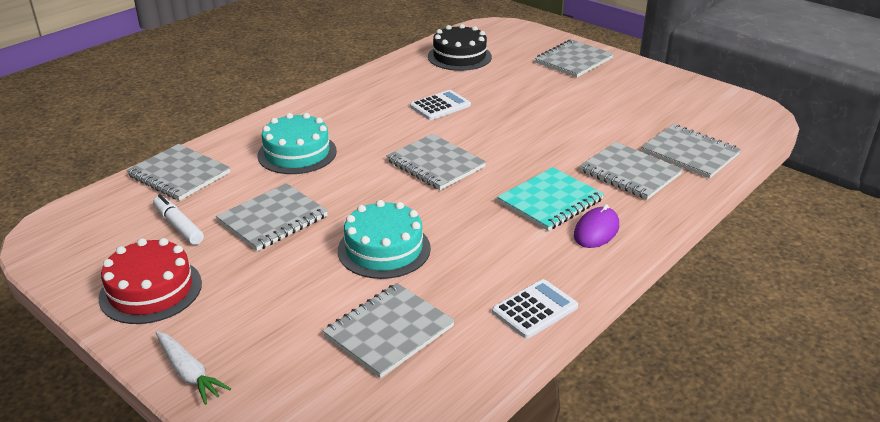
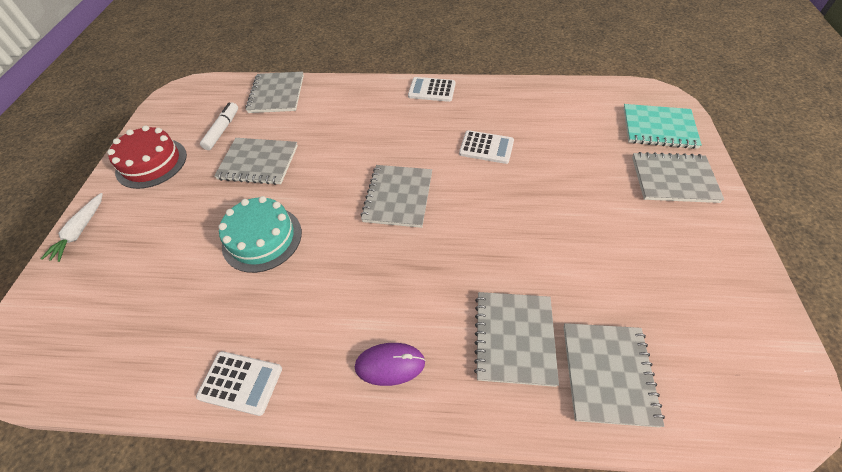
camera: 55 degrees right, 20 degrees up
turquoise cake [257,113,337,174] -> none
grey notebook [323,283,455,378] -> none
black cake [428,24,492,71] -> none
turquoise notebook [497,167,604,231] -> turquoise notebook moved to [623,104,702,149]
none -> white calculator [408,77,456,102]

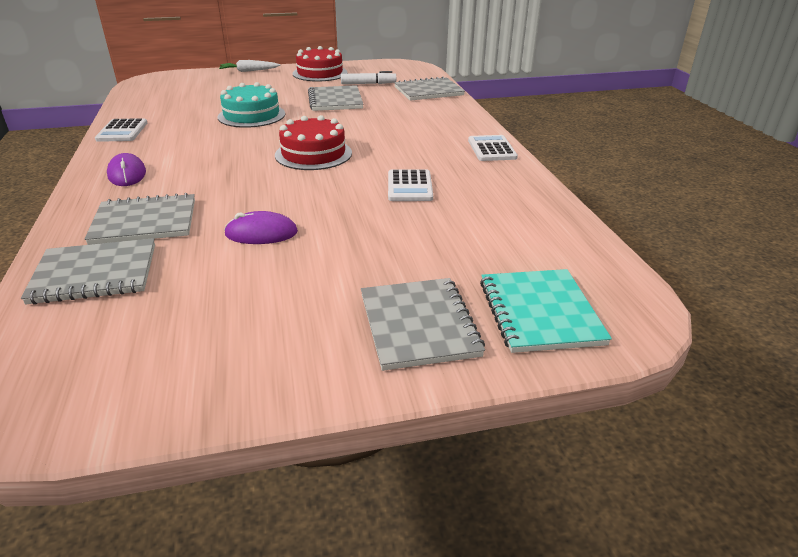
camera: 70 degrees right, 20 degrees down
grey notebook [361,165,432,228] -> red cake [275,115,352,170]
none -> purple mouse [224,211,298,244]

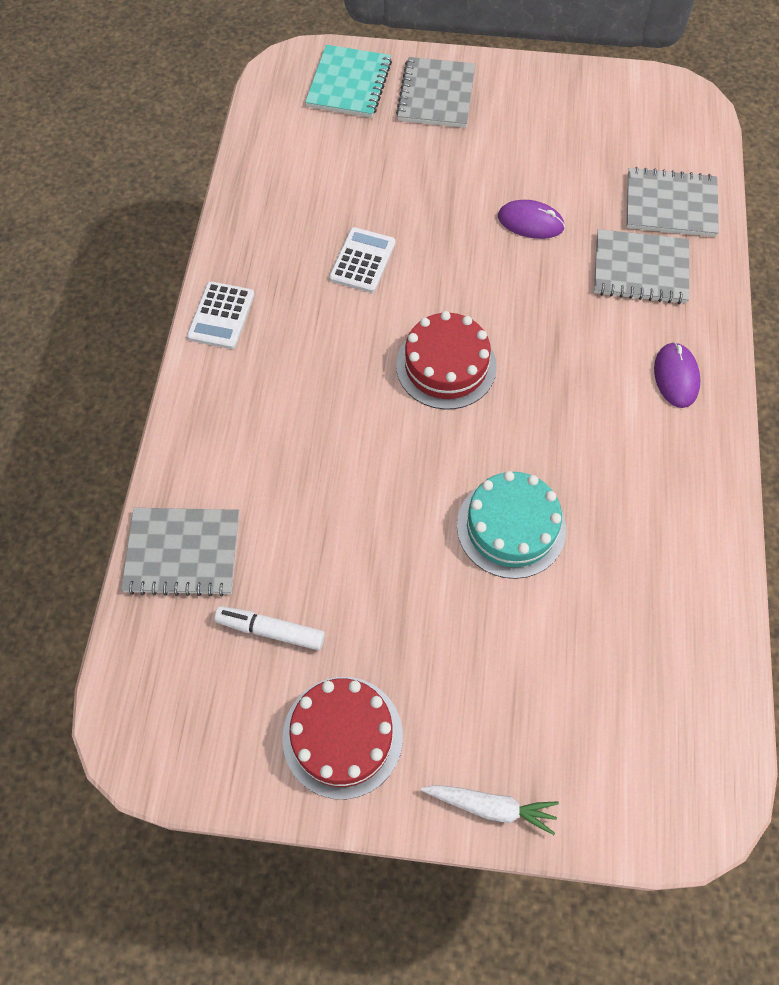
camera: 160 degrees left, 30 degrees up
white calculator [95,118,147,142] -> none
grey notebook [308,85,363,111] -> none

